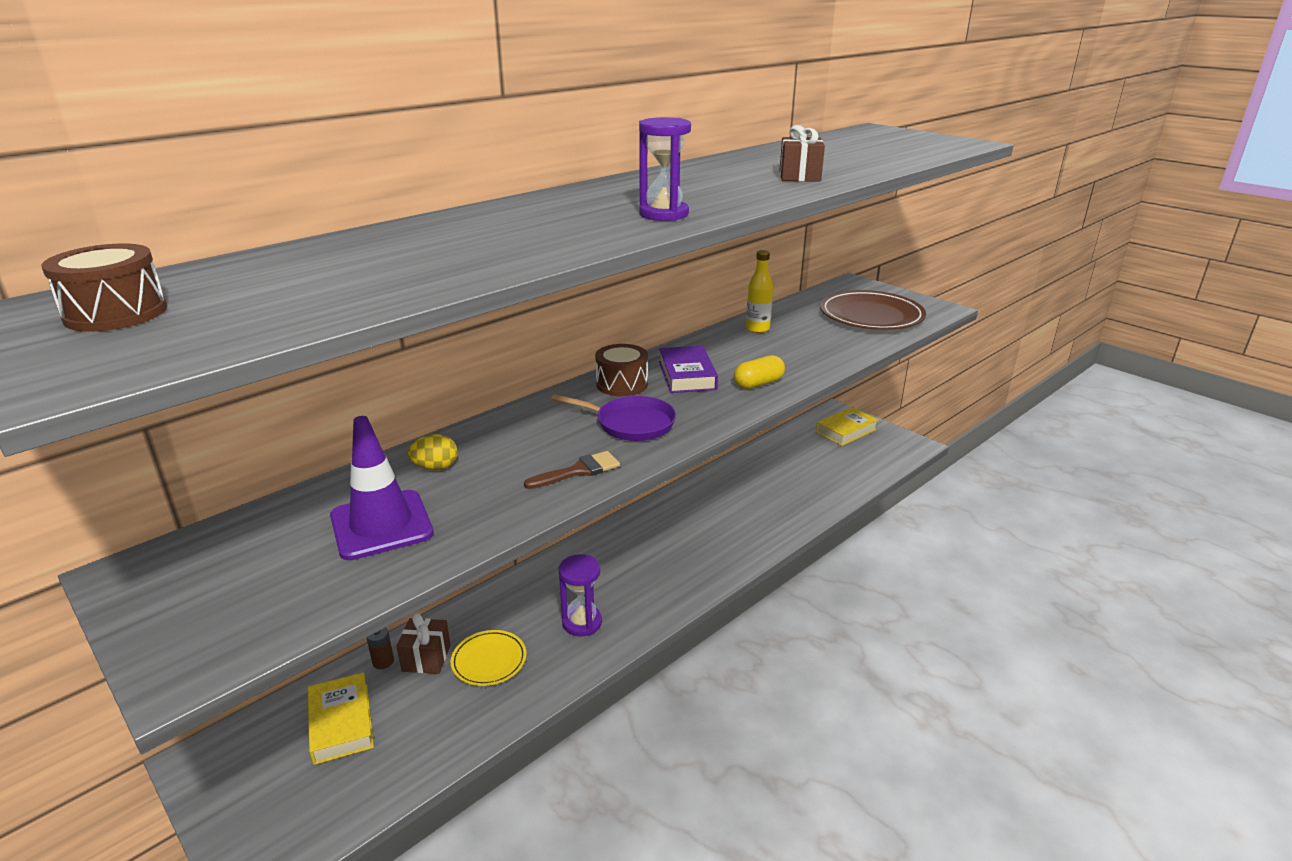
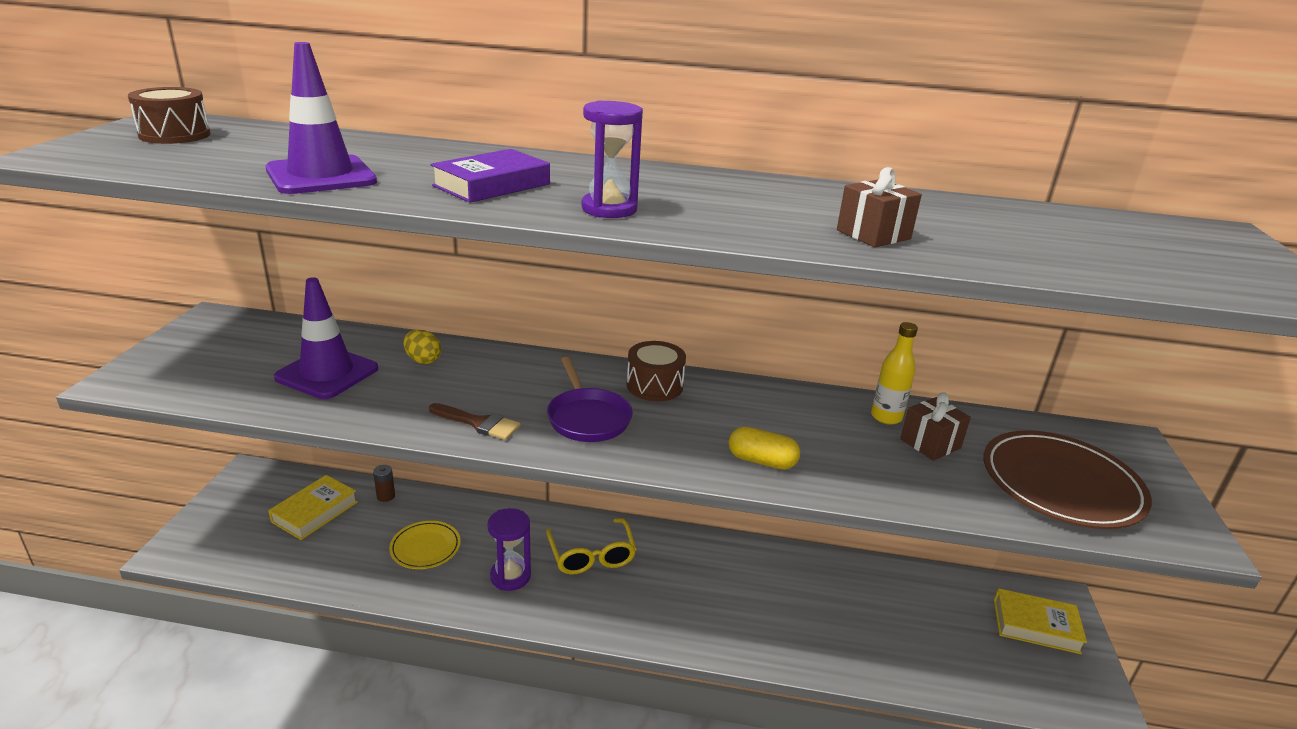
camera: 50 degrees right, 0 degrees up
brown gift [396,613,451,674] -> brown gift moved to [900,392,971,461]
purple book [659,346,718,393] -> purple book moved to [430,149,550,203]
none -> purple traffic cone [265,42,377,194]
none -> yellow glasses [546,518,636,574]

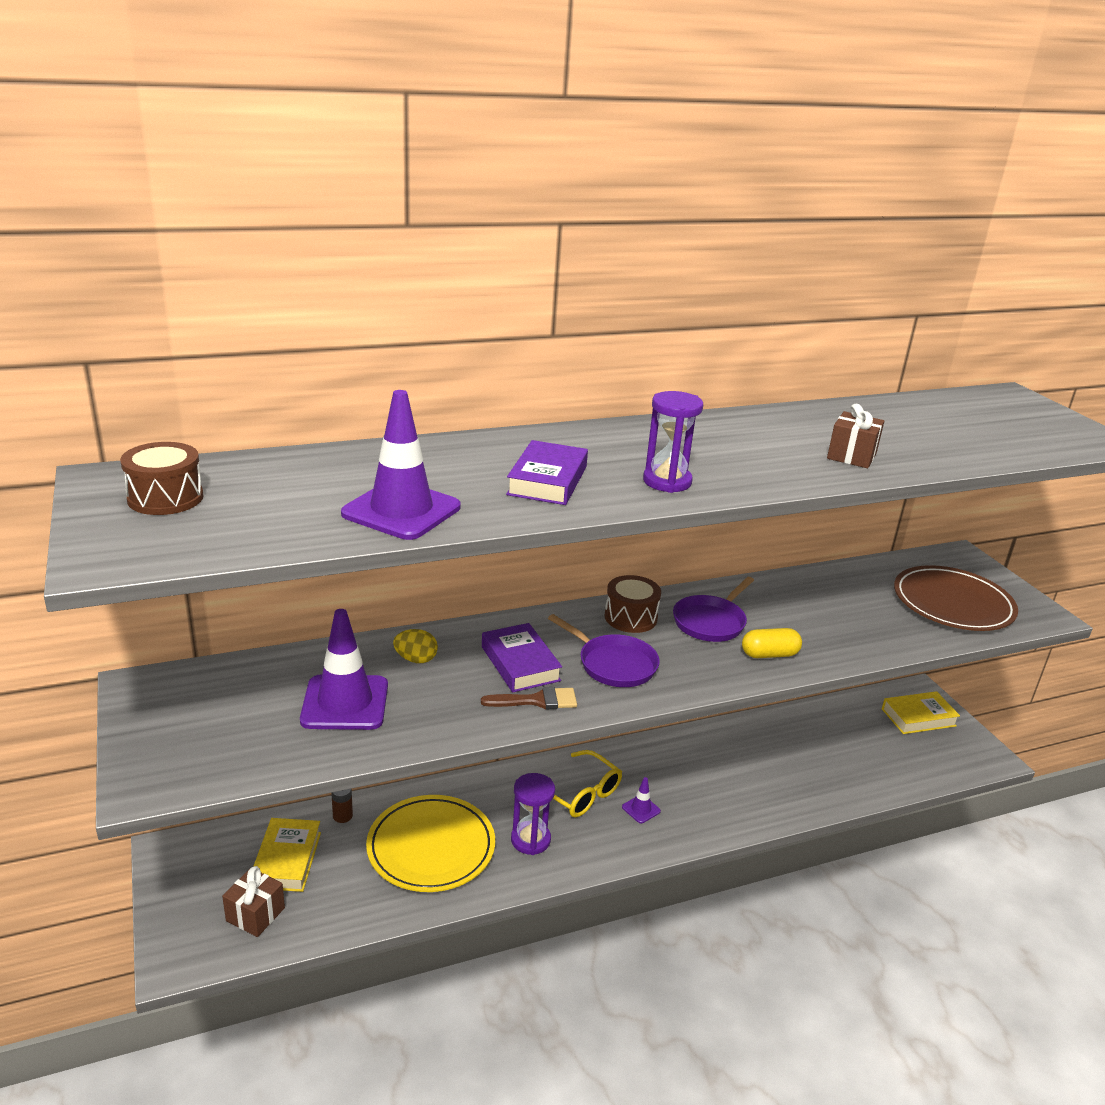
camera: 30 degrees left, 0 degrees up
yellow plate [389,521,461,569] -> yellow plate [366,795,495,892], size x1.77
yellow bottle [871,322,918,425] -> none
brown gift [900,392,971,461] -> brown gift moved to [222,866,285,937]
none -> purple book [482,623,562,692]
none -> purple traffic cone [622,777,661,823]
none -> purple pan [673,577,754,642]

